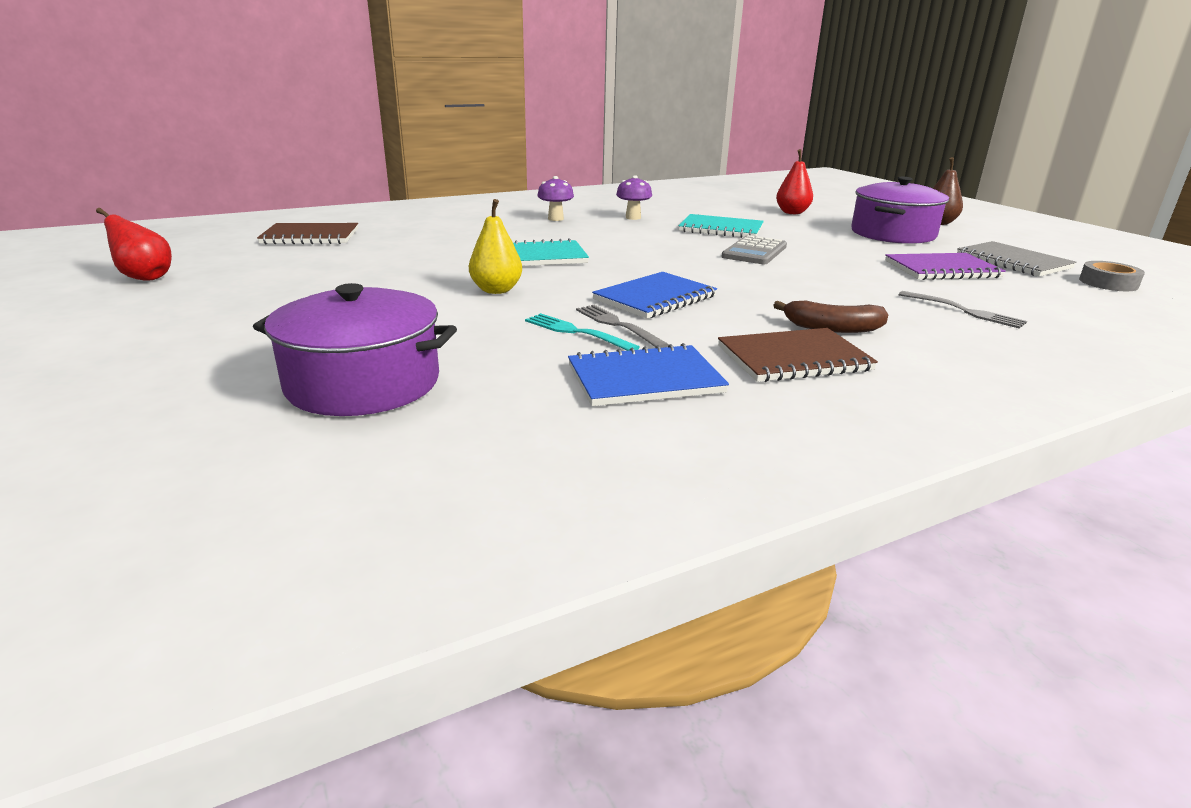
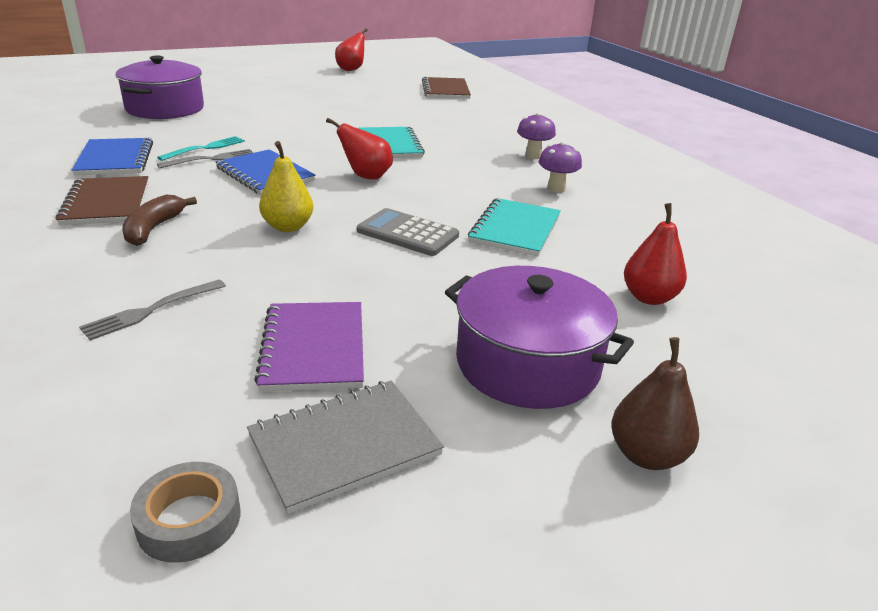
camera: 90 degrees right, 5 degrees up
yellow pear [469,199,522,294] -> yellow pear moved to [259,141,313,232]
none -> red pear [326,118,393,180]

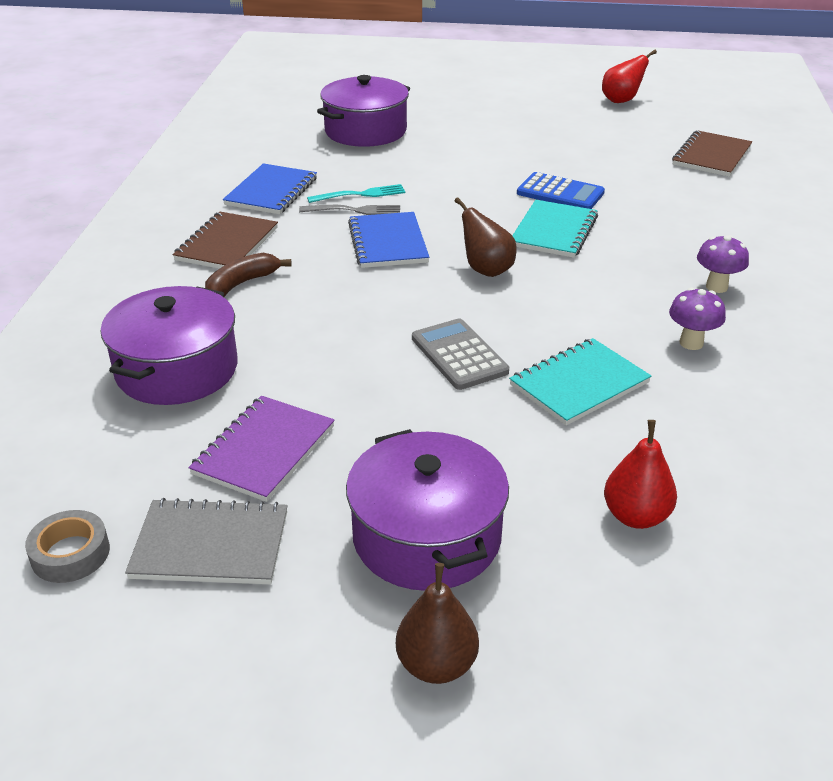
camera: 35 degrees right, 5 degrees up
grey fork [79,280,226,340] -> purple pot [101,286,238,405]
yellow pear [259,141,313,232] -> none
red pear [326,118,393,180] -> brown pear [455,197,516,277]
none -> blue calculator [517,172,605,209]

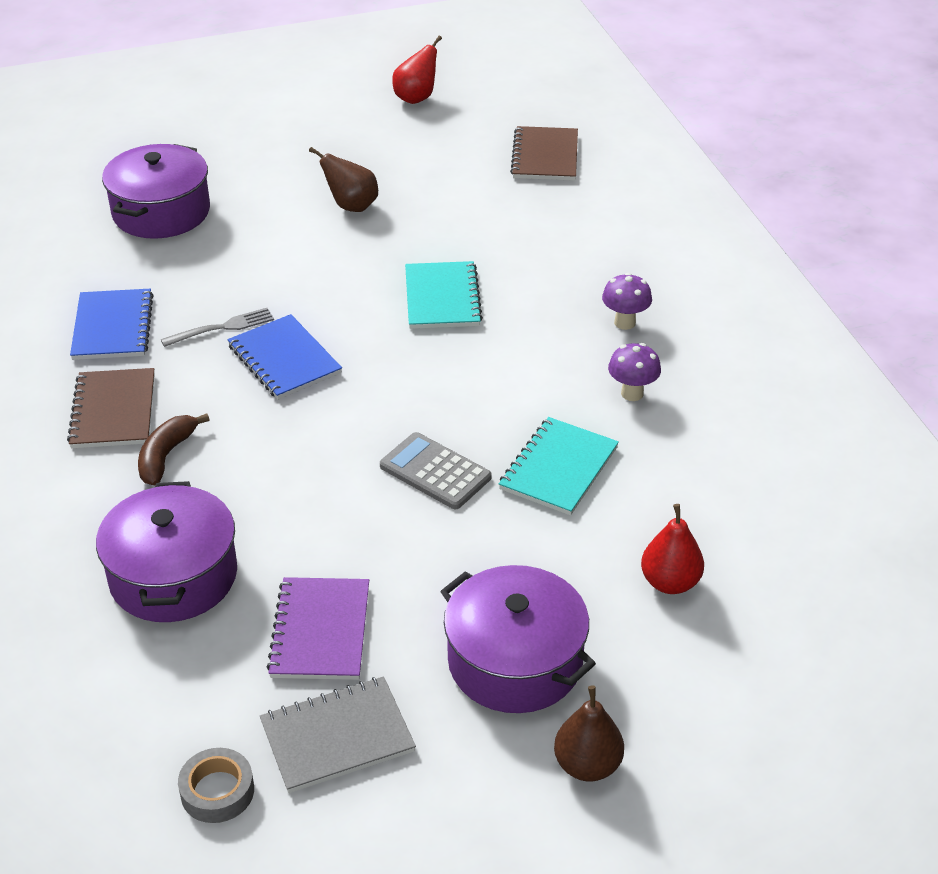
camera: 25 degrees left, 5 degrees up
turquoise fork [307,184,406,203] -> none
brown pear [455,197,516,277] -> brown pear moved to [309,147,378,212]
blue calculator [517,172,605,209] -> none

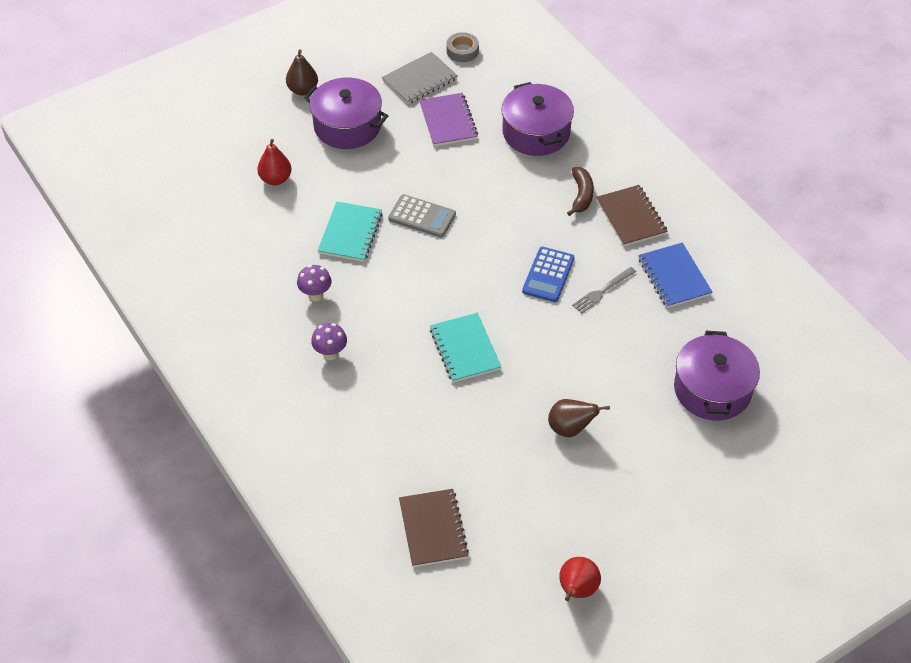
camera: 165 degrees right, 10 degrees up
blue notebook [228,314,342,400] -> blue calculator [522,247,575,302]

